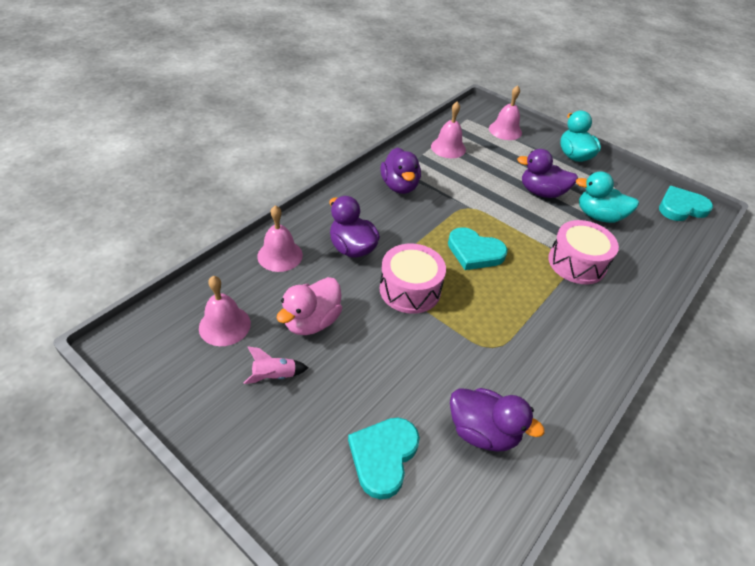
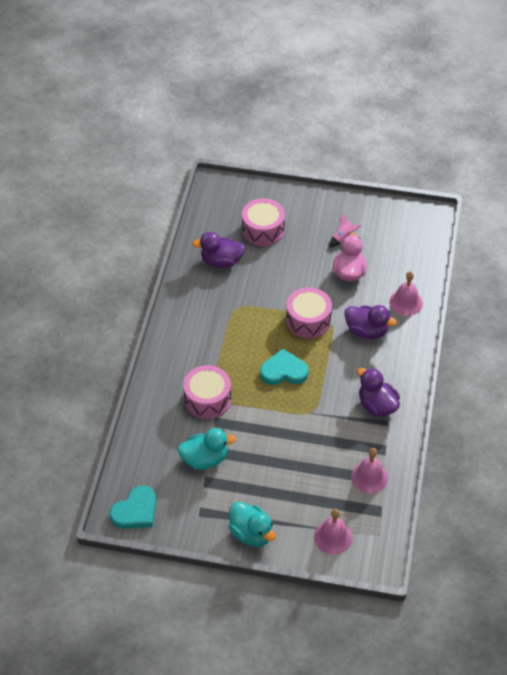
camera: 155 degrees right, 5 degrees up
pink bell [199,276,251,346] -> none
turquoise heart [348,418,420,499] -> pink drum [242,198,285,246]
purple duck [517,149,578,198] -> none

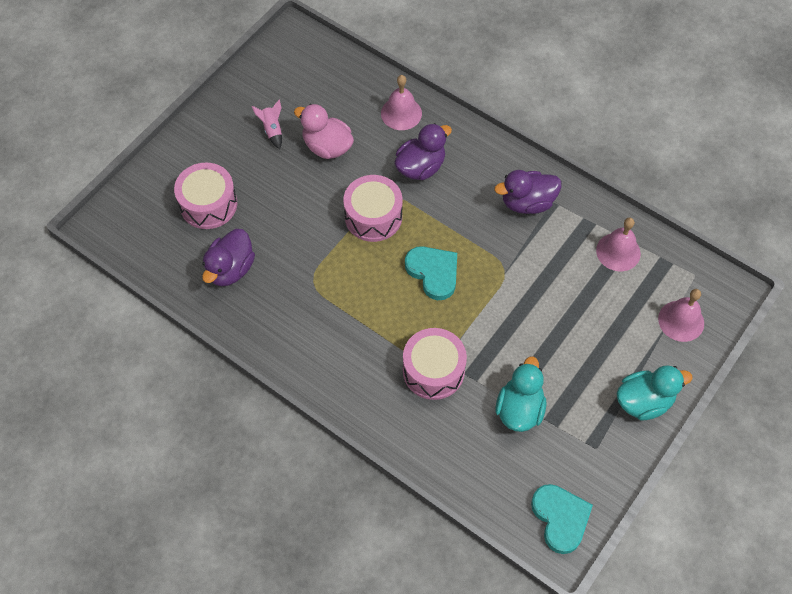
camera: 65 degrees left, 10 degrees up
turquoise heart [260,349,309,385] -> turquoise heart turned 120 degrees clockwise [405,246,457,300]

